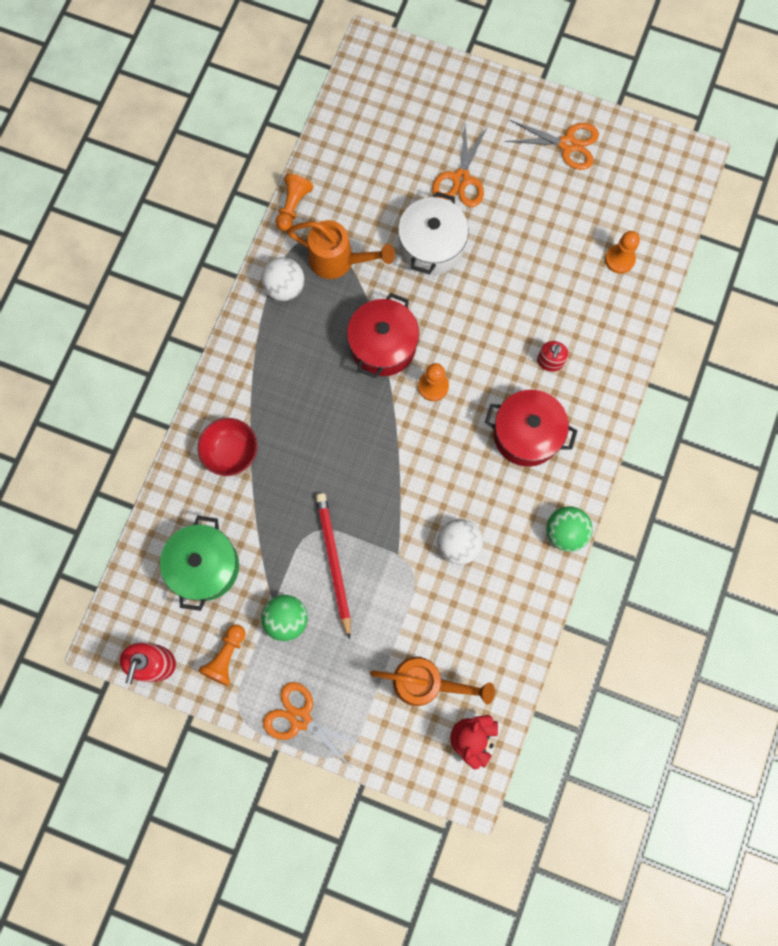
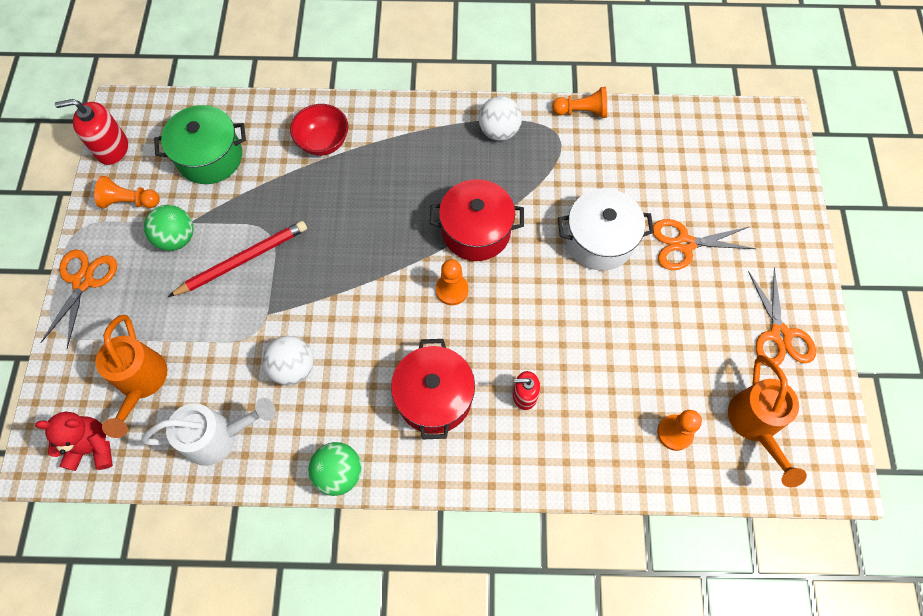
camera: 70 degrees right, 10 degrees down
orange watering can [287,220,395,279] -> orange watering can moved to [728,355,807,487]
none -> white watering can [141,398,276,466]

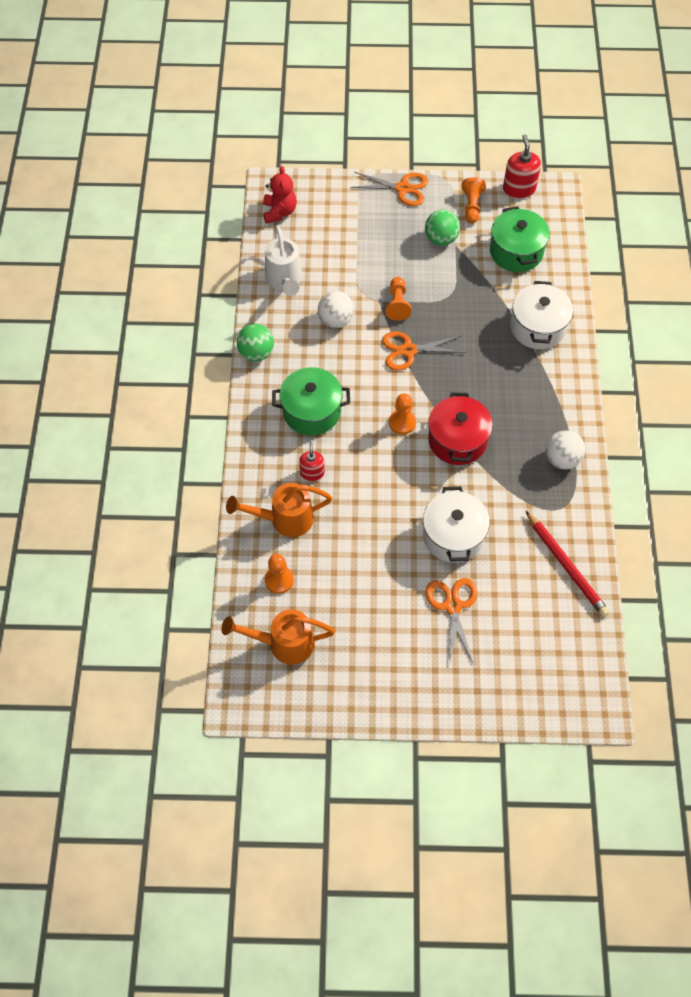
camera: 90 degrees right, 5 degrees down
orange watering can [96,315,167,438] -> orange watering can moved to [226,483,332,537]
red pencil [168,221,307,297] -> red pencil moved to [526,511,610,617]
red bowl [290,104,348,156] -> white pot [510,281,573,349]
red pot [391,339,475,439] -> green pot [272,367,350,435]
orange pawn [552,87,607,118] -> orange pawn moved to [386,277,411,321]
orange scissors [748,267,816,367] -> orange scissors moved to [382,331,466,371]

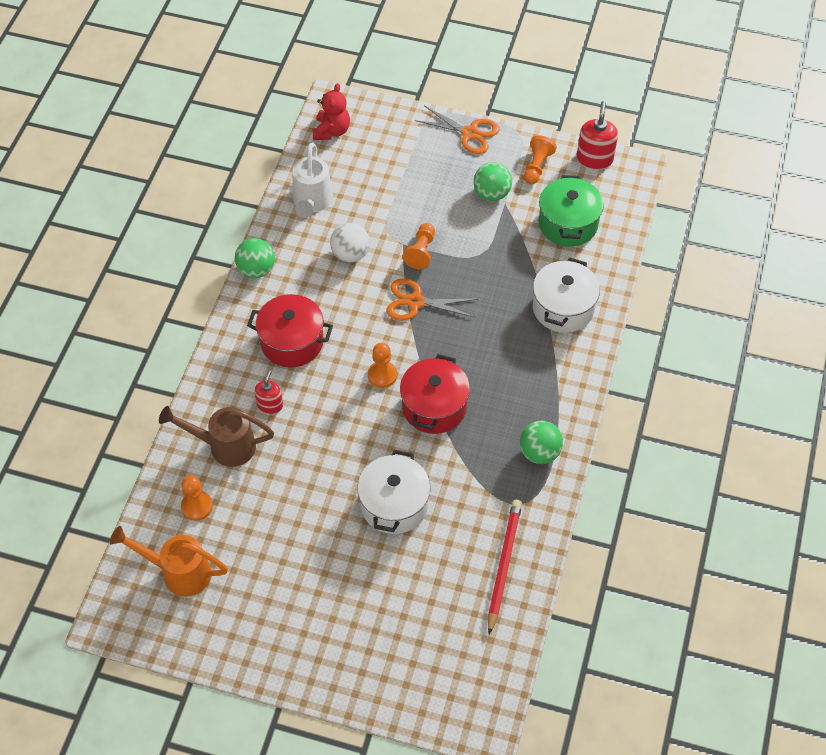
camera: 15 degrees right, 5 degrees down
orange watering can [226,483,332,537] -> brown watering can [159,406,274,467]
green pot [272,367,350,435] -> red pot [247,294,333,368]
orange scissors [425,578,477,665] -> none
red pencil [526,511,610,617] -> red pencil turned 150 degrees counterclockwise [488,500,522,635]
white ball [546,430,585,470] -> green ball [520,421,563,464]

